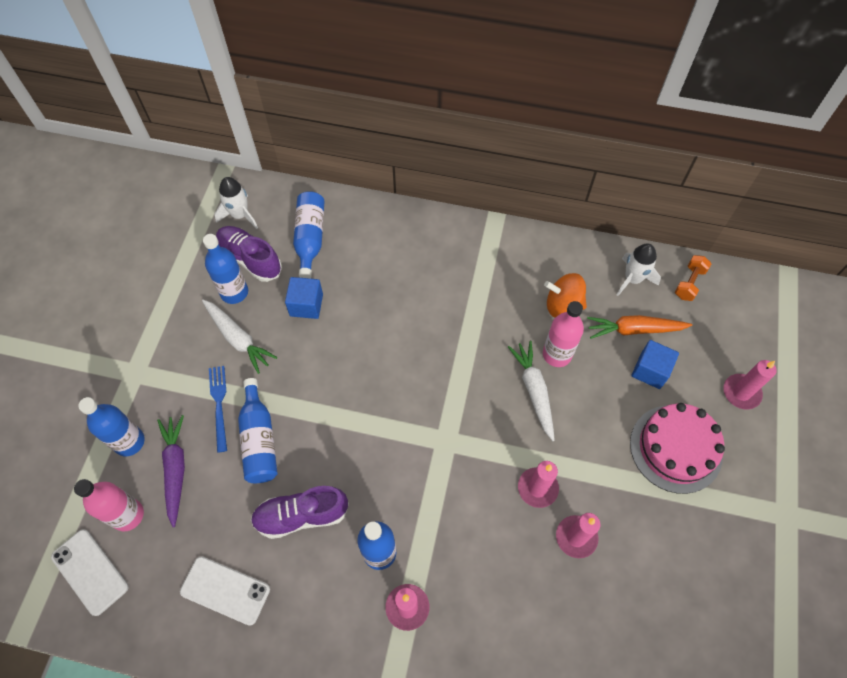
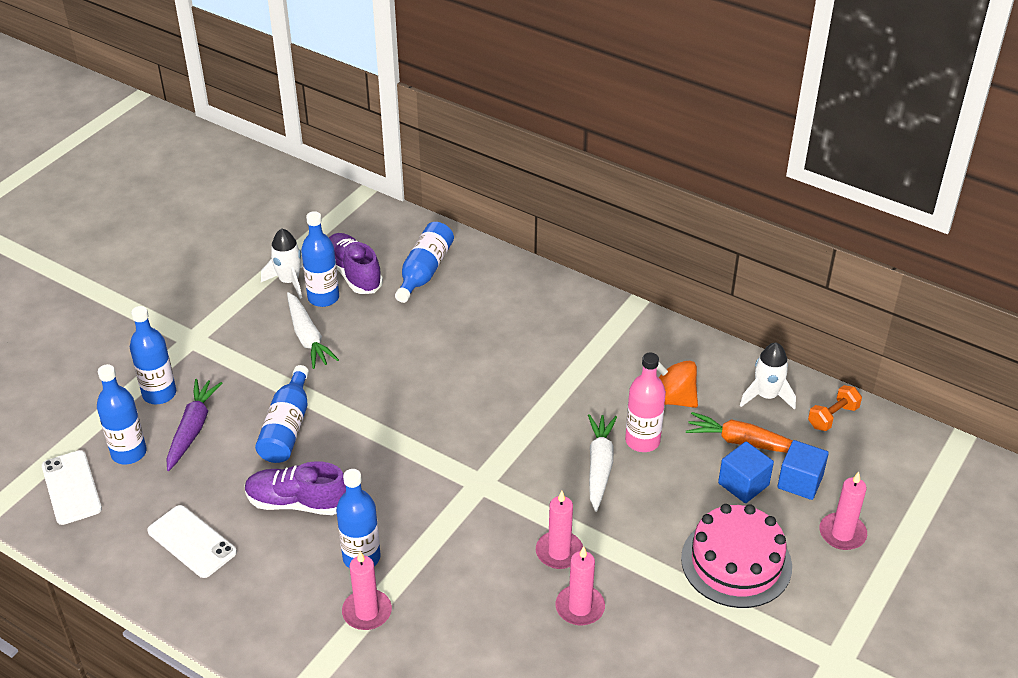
camera: 20 degrees right, 20 degrees down
pink bottle [74,479,144,531] -> blue bottle [97,364,147,464]
blue fork [209,366,227,453] -> none
white rocket [214,177,258,229] -> white rocket moved to [261,229,303,299]
blue cube [285,277,323,319] -> blue cube moved to [778,440,829,500]

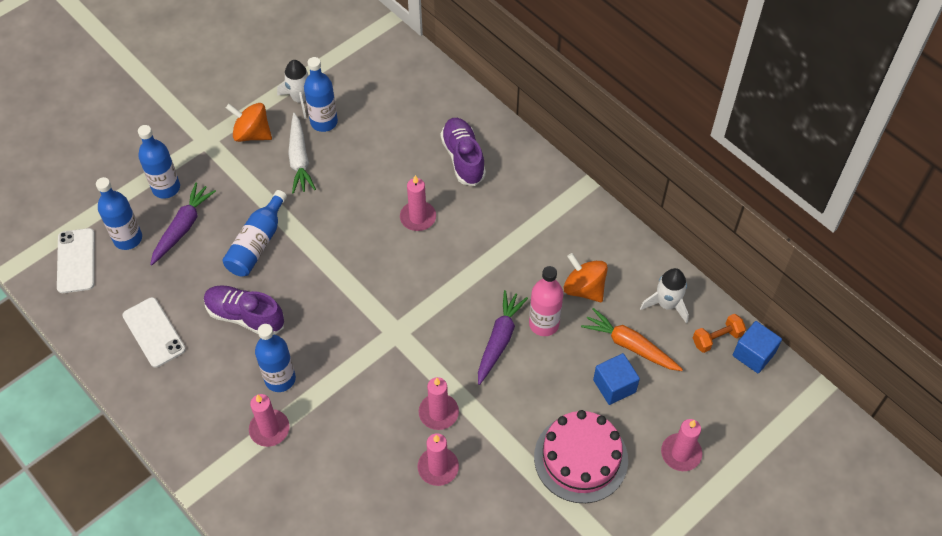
camera: 15 degrees right, 15 degrees up
purple shoe [329,233,383,294] -> purple shoe moved to [440,118,486,186]
blue bottle [395,222,454,303] -> none
white carrot [588,414,617,512] -> purple carrot [478,290,528,385]
blue cube [778,440,829,500] -> blue cube moved to [733,321,782,374]
none -> orange spinning top [226,103,272,142]
none -> pink candle [400,175,436,231]

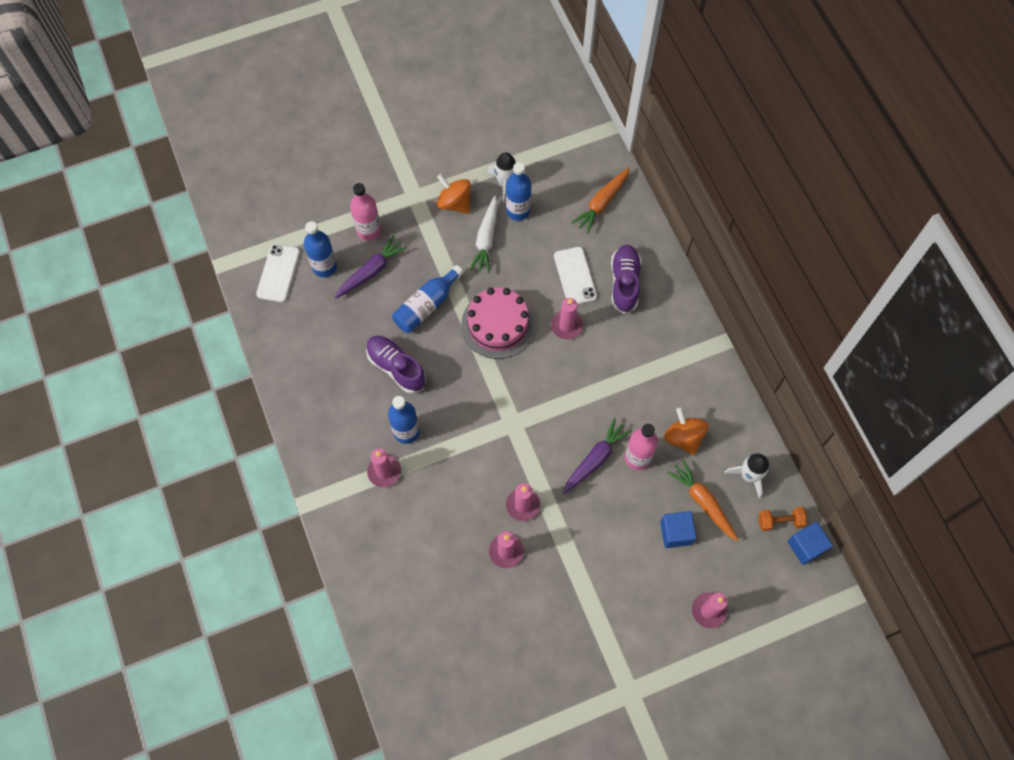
camera: 20 degrees right, 10 degrees up
white phone [122,297,186,368] -> white phone moved to [554,247,597,305]
blue bottle [138,125,180,199] -> pink bottle [350,183,381,241]
pink cake [534,410,628,503] -> pink cake moved to [461,287,535,359]
none -> orange carrot [571,167,630,233]

